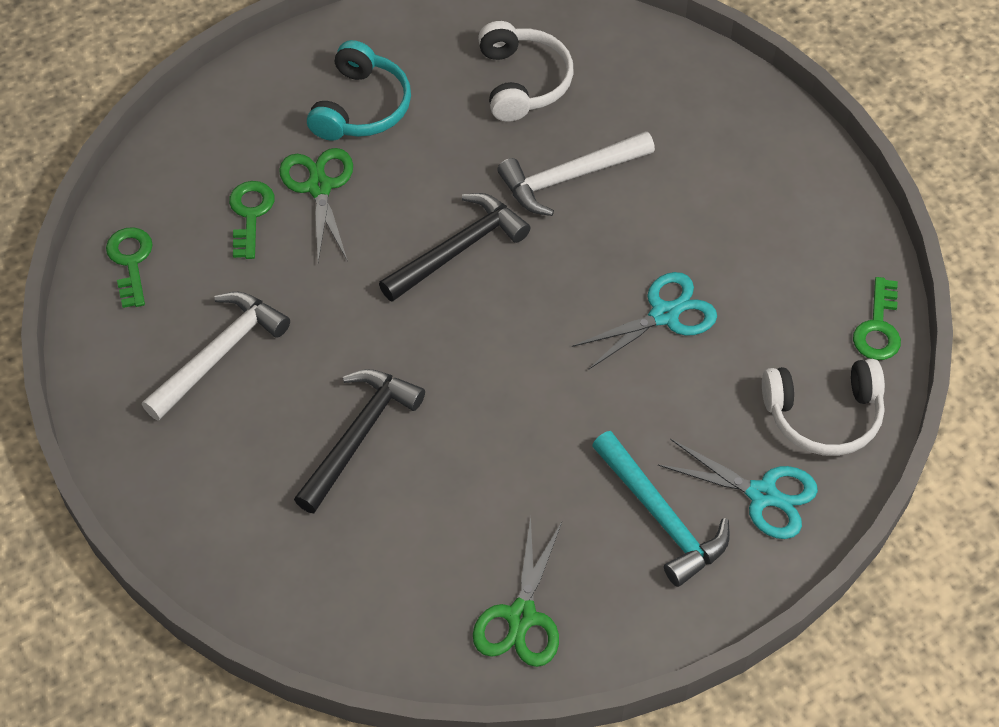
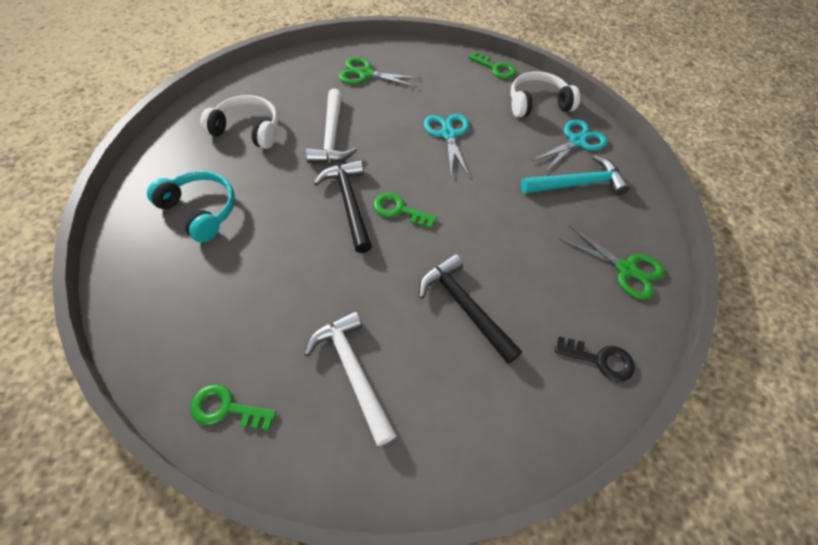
camera: 70 degrees left, 0 degrees up
green key [229,181,275,259] -> green key moved to [373,192,437,229]
green scissors [279,148,353,262] -> green scissors moved to [338,57,420,87]
white headphones [762,359,885,456] -> white headphones turned 120 degrees counterclockwise [510,71,580,117]
none -> black key [555,336,635,382]

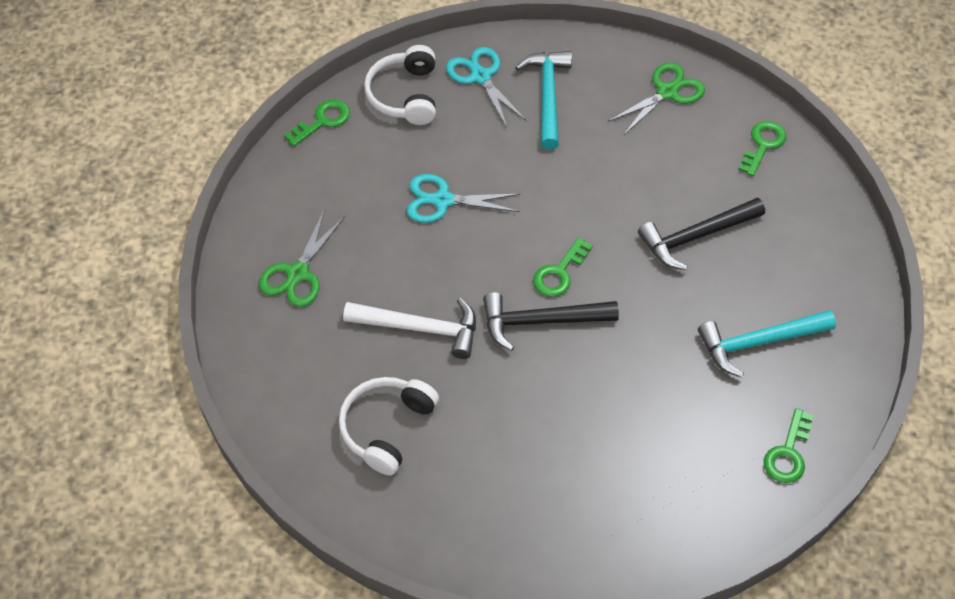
camera: 75 degrees left, 0 degrees up
turquoise headphones [147,171,235,243] -> none
white hammer [304,311,397,446] -> turquoise hammer [698,310,836,377]
black key [555,336,635,382] -> green key [738,121,786,177]

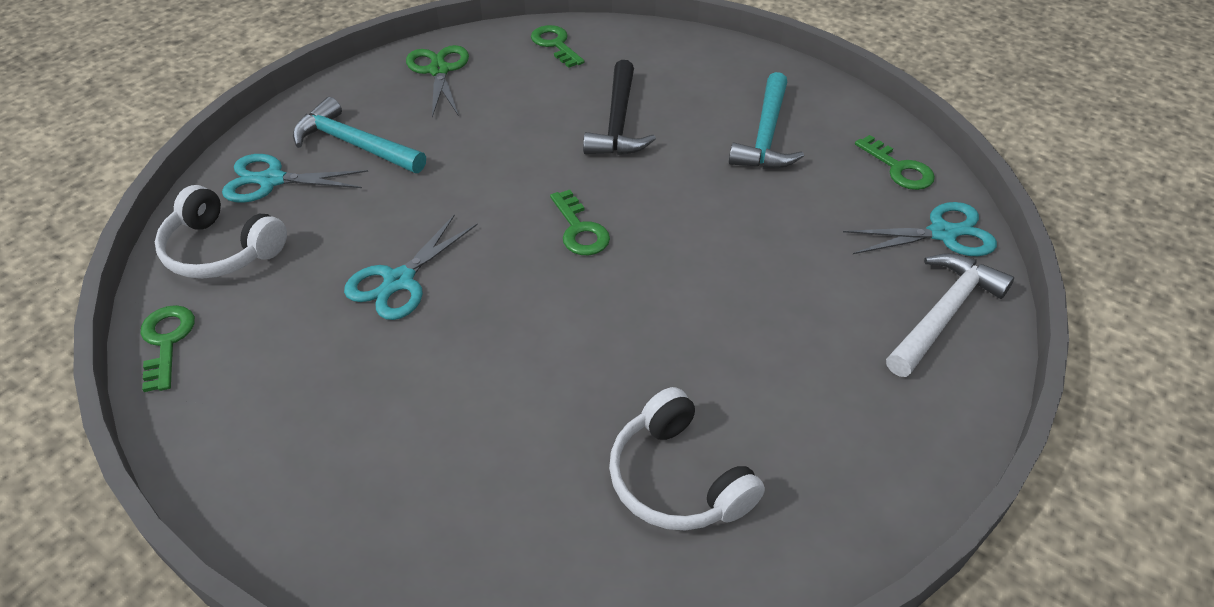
camera: 60 degrees left, 10 degrees down
green scissors [259,211,345,307] -> none
white hammer [343,298,476,359] -> white hammer moved to [886,253,1014,377]
black hammer [483,292,619,351] -> none
none -> turquoise scissors [843,202,997,256]

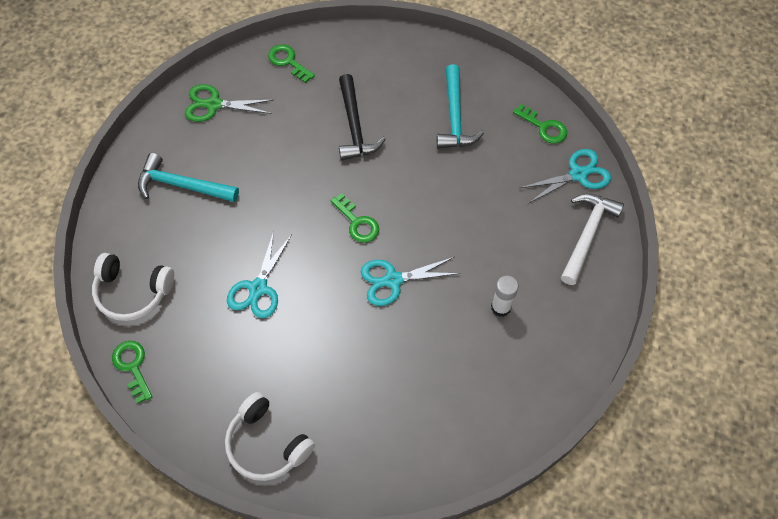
camera: 15 degrees left, 15 degrees up
turquoise scissors [222,154,368,203] -> turquoise scissors moved to [361,257,460,306]
green scissors [406,45,469,117] -> green scissors turned 60 degrees counterclockwise [185,84,273,122]
white headphones [609,387,765,531] -> white headphones moved to [225,392,315,481]
none -> white glue stick [491,276,518,317]

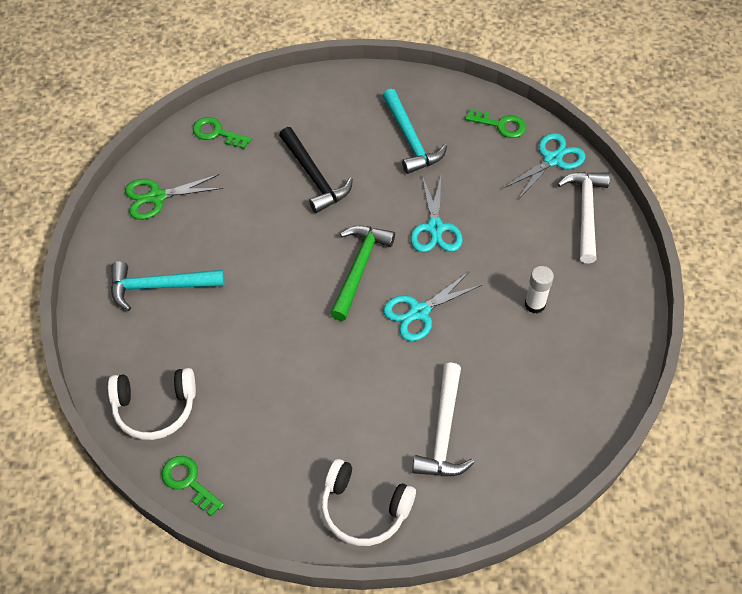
camera: 20 degrees left, 5 degrees down
turquoise scissors [227,231,292,318] -> turquoise scissors moved to [410,176,463,252]
green key [330,193,379,243] -> green hammer [330,226,395,321]
none -> white hammer [412,363,475,476]

